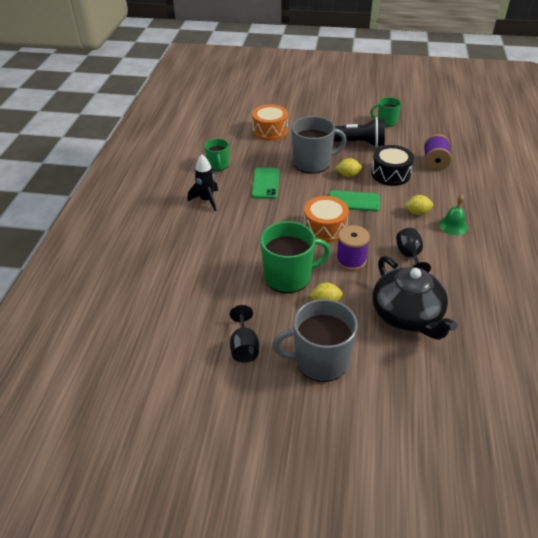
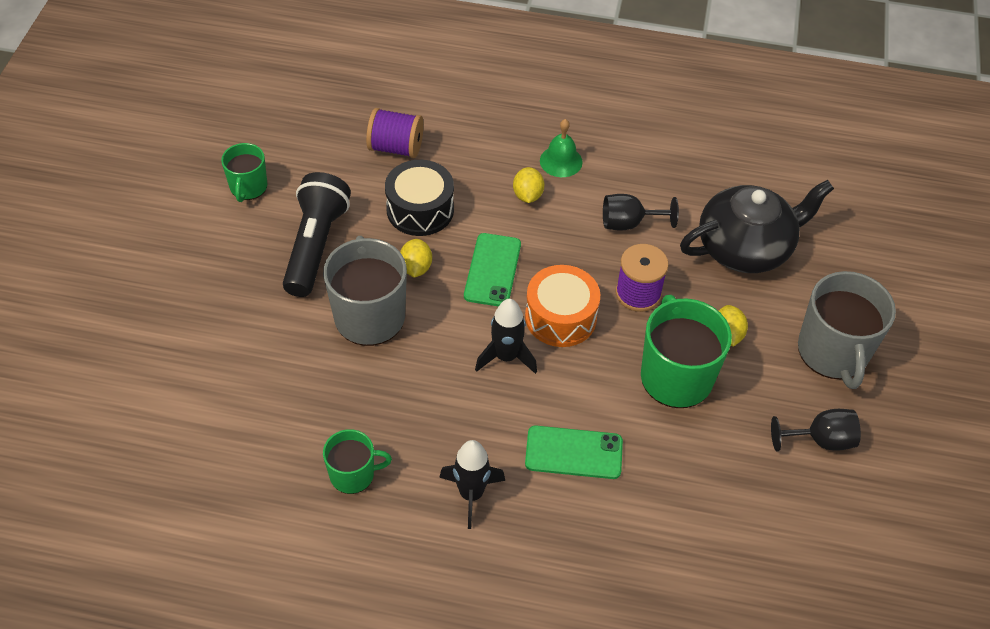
camera: 90 degrees left, 10 degrees up
orange drum [252,104,288,140] -> none
green phone [252,168,279,199] -> green phone moved to [525,425,623,479]
none -> black rocket [475,299,537,374]

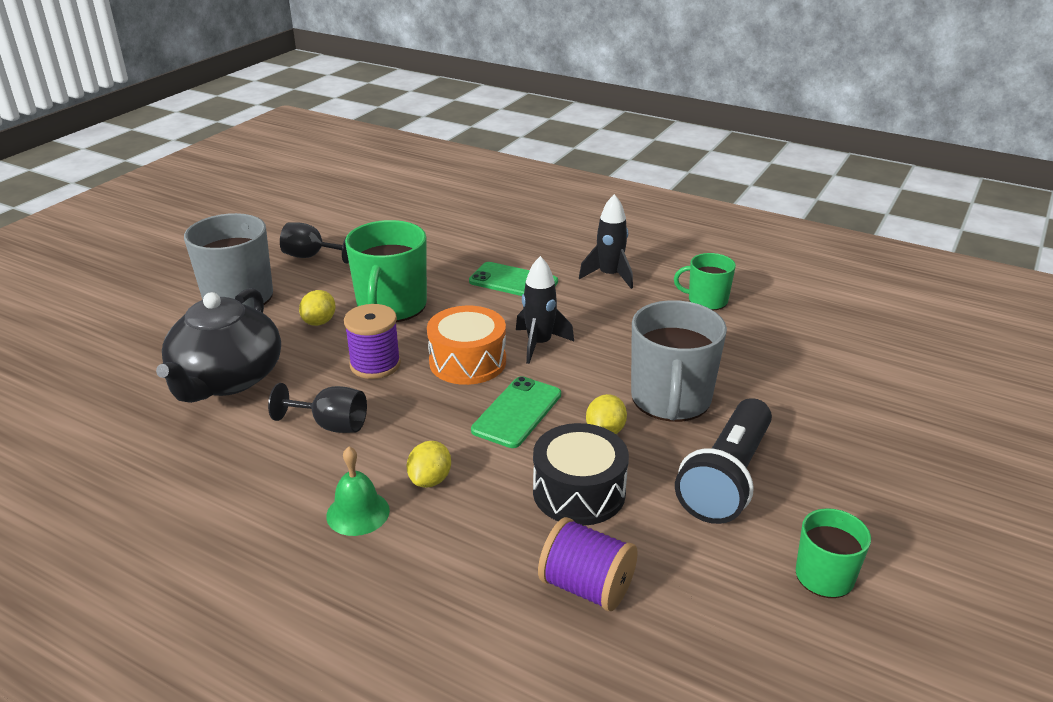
camera: 160 degrees left, 20 degrees down
black teapot [680,180,834,273] -> black teapot turned 75 degrees counterclockwise [156,288,281,403]

